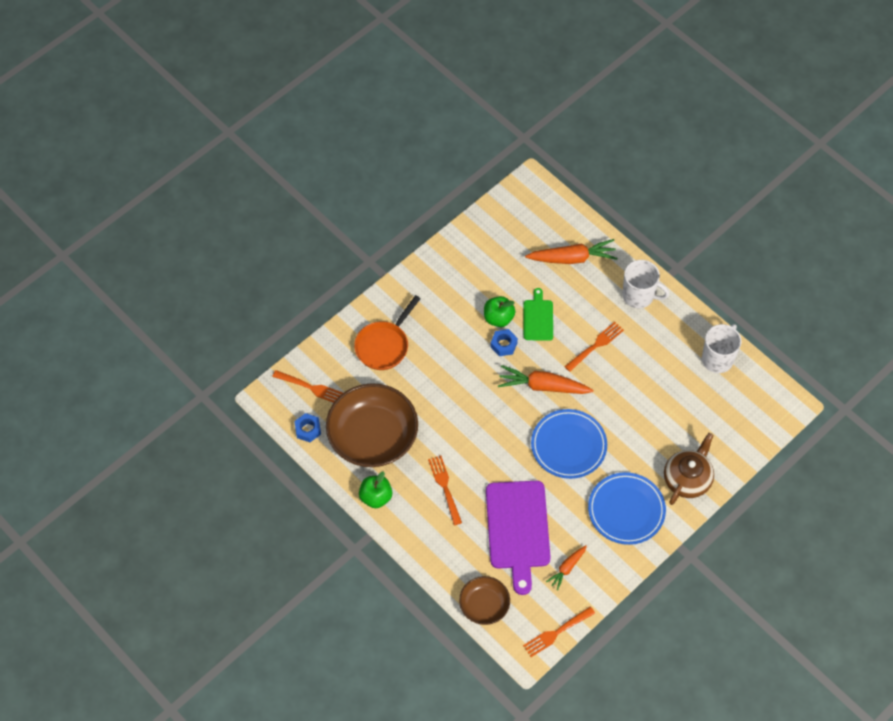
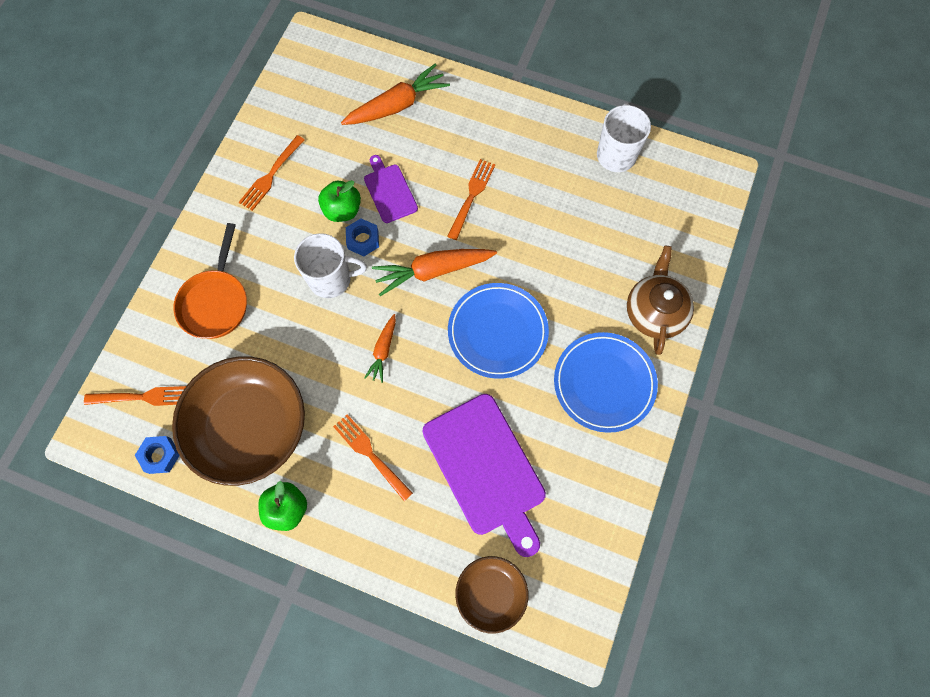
camera: 25 degrees left, 10 degrees up
orange fork [523,607,595,657] -> orange fork moved to [239,135,305,211]
green cutting board [524,288,553,341] -> purple cutting board [364,155,418,223]
orange carrot [546,546,587,590] -> orange carrot moved to [364,314,396,383]
white mug [622,260,669,308] -> white mug moved to [294,233,367,298]

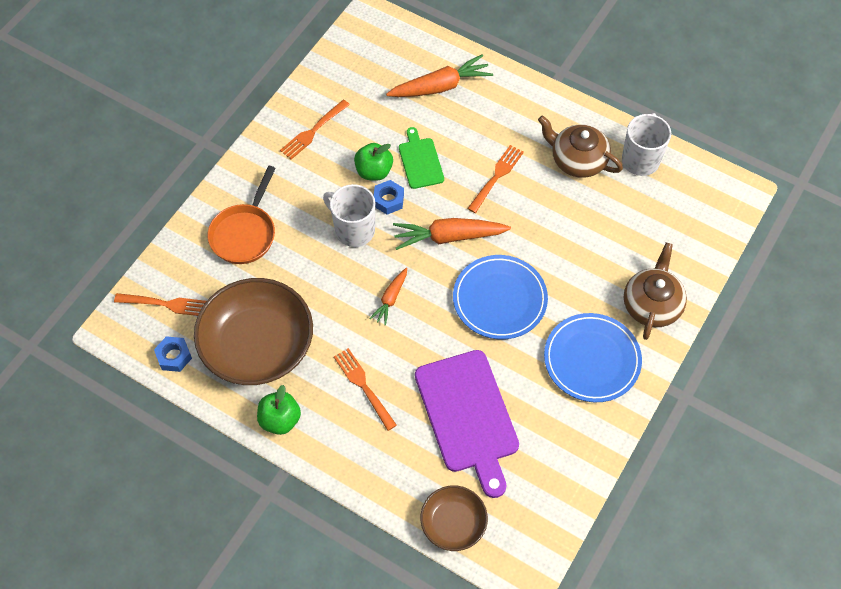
camera: 10 degrees right, 10 degrees down
white mug [294,233,367,298] -> white mug turned 150 degrees counterclockwise [323,184,375,247]
purple cutting board [364,155,418,223] -> green cutting board [399,127,444,189]
none -> brown teapot [538,115,623,178]

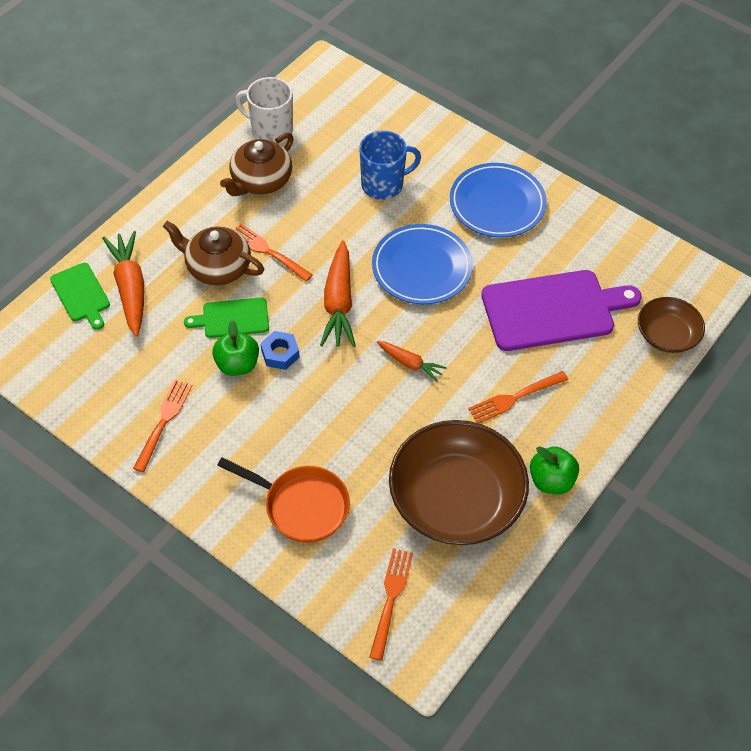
camera: 85 degrees left, 5 degrees down
blue nut [154,336,192,372] -> none
orange fork [280,100,350,160] -> orange fork turned 120 degrees counterclockwise [133,379,193,472]
white mug [323,184,375,247] -> none
brown teapot [624,242,687,340] -> brown teapot moved to [163,221,264,285]
none -> green cutting board [50,263,110,330]
none -> blue mug [360,131,421,200]

